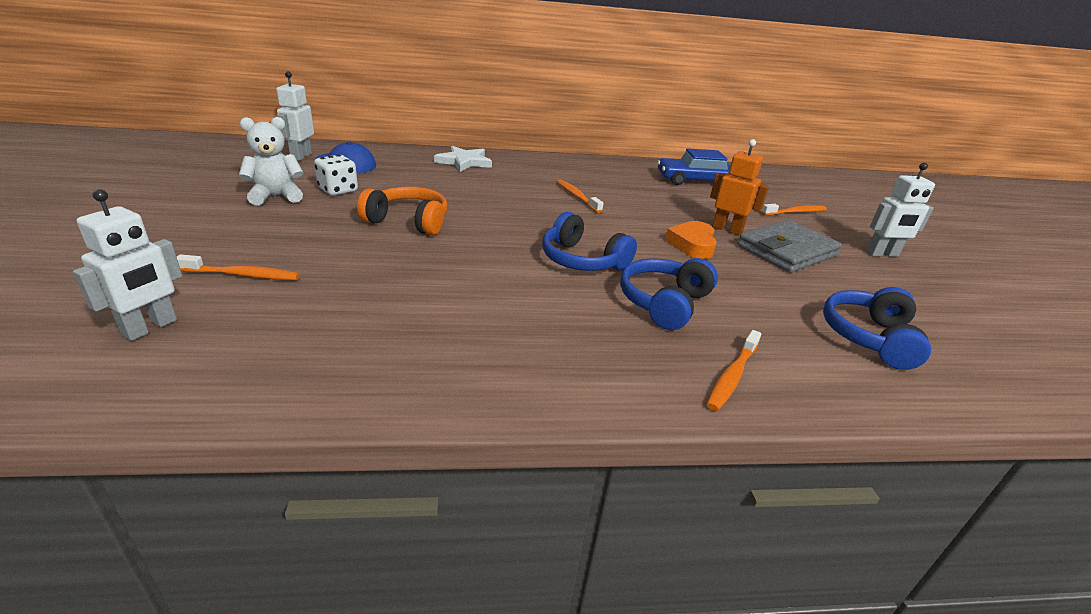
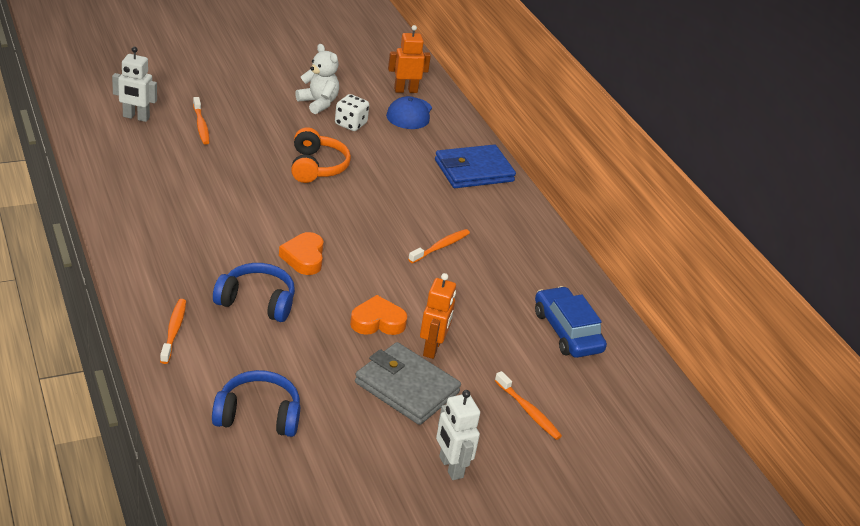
camera: 70 degrees right, 5 degrees up
white robot [276,71,314,161] -> orange robot [388,25,431,93]
white star [434,146,492,172] -> blue wallet [435,145,516,188]
blue headphones [542,212,637,271] -> orange heart [279,232,324,275]
orange toothbrush [706,330,761,411] -> orange toothbrush turned 75 degrees clockwise [160,299,186,364]

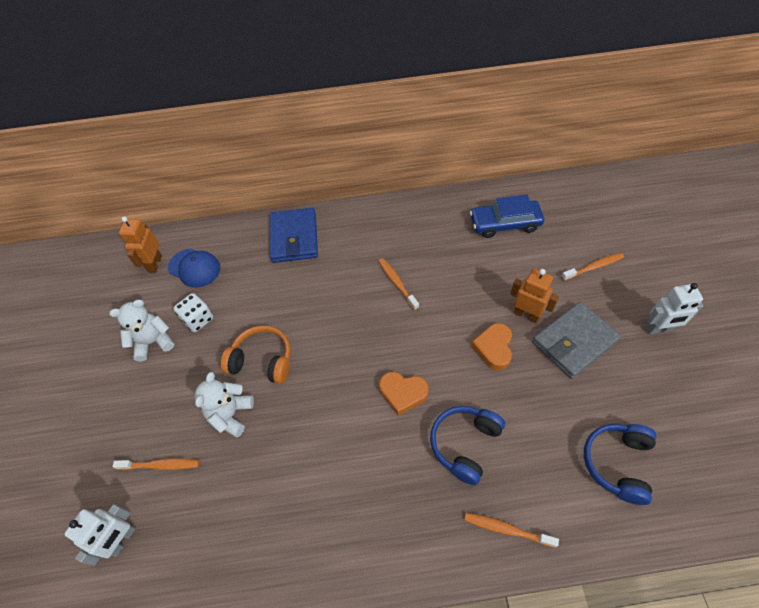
camera: 65 degrees left, 20 degrees up
none -> white teddy bear [195,372,254,437]

